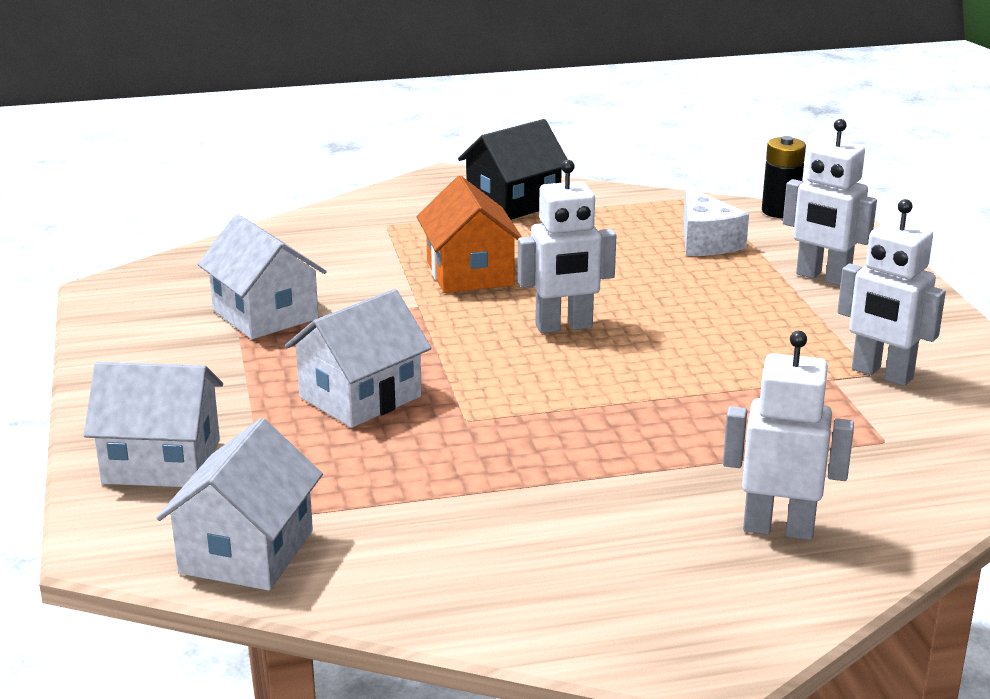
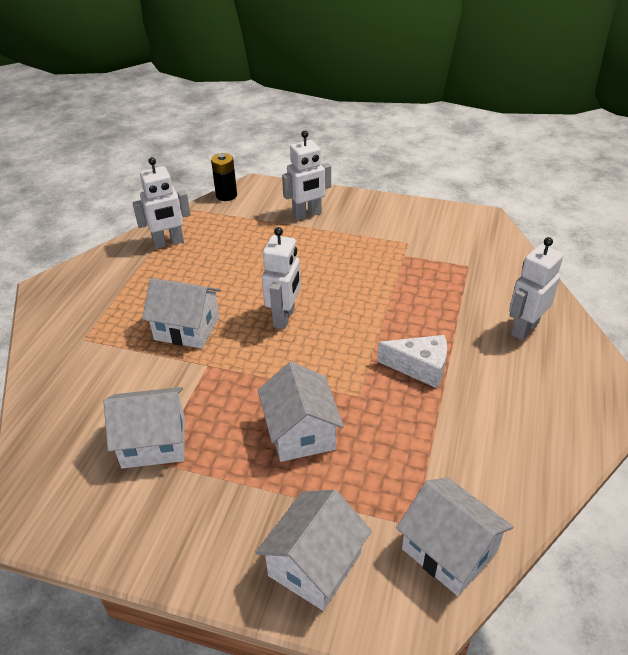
camera: 60 degrees left, 15 degrees up
orange house [417,176,522,293] -> white house [142,278,221,349]
black house [458,119,568,220] -> none
white cheese [683,186,749,256] -> white cheese moved to [377,335,447,388]
white robot [837,199,946,386] -> white robot moved to [133,157,191,249]

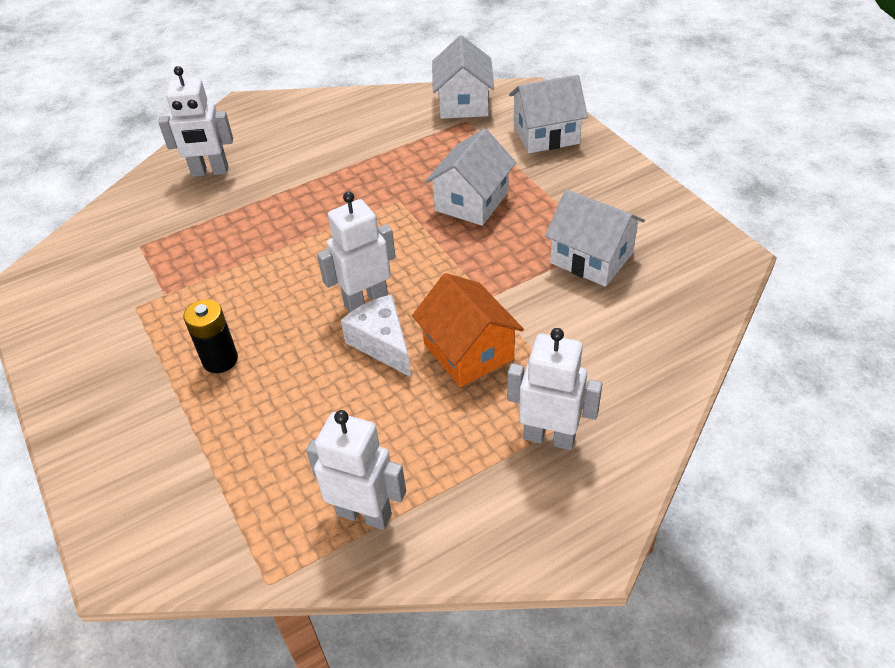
camera: 135 degrees left, 5 degrees up
white house [142,278,221,349] -> orange house [412,273,524,387]
black battery [211,153,237,201] -> black battery moved to [183,299,238,373]
white robot [282,131,331,220] -> white robot moved to [507,328,602,450]
white cheese [377,335,447,388] -> white cheese moved to [341,294,411,377]

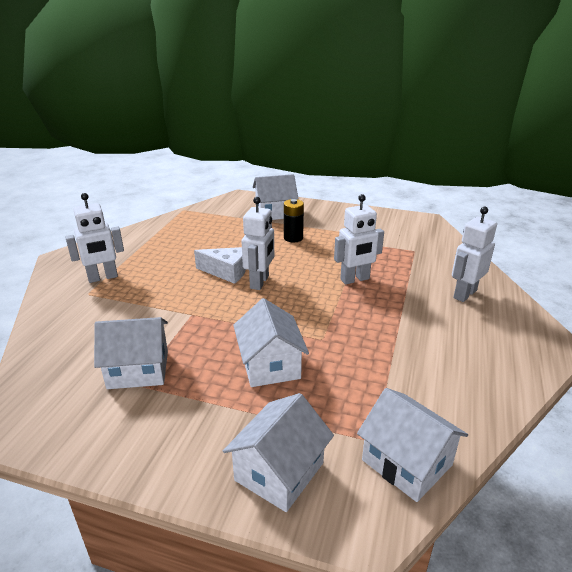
camera: 135 degrees right, 15 degrees down
white robot [306,410,406,530] -> white robot moved to [334,194,384,285]
orange house [412,273,524,387] -> none
none -> white house [253,174,298,220]

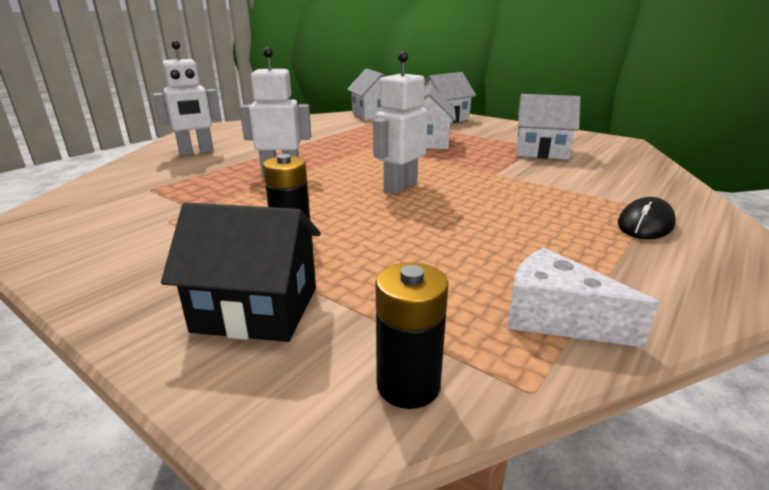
camera: 160 degrees left, 5 degrees down
white robot [65,193,124,283] -> black mouse [618,197,676,239]
white cheese [194,247,246,284] -> white cheese moved to [507,248,660,347]
white house [253,174,298,220] -> black house [161,202,321,342]
none -> black battery [376,262,448,409]

